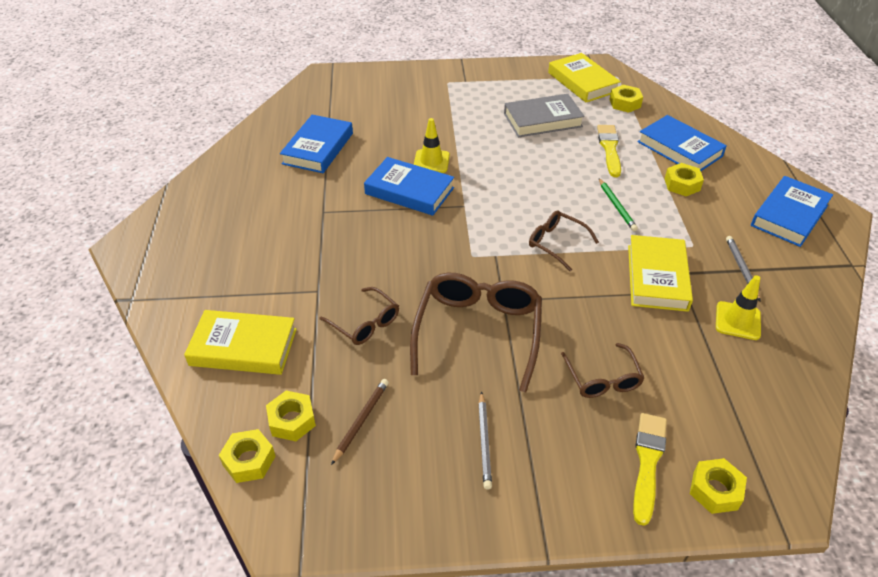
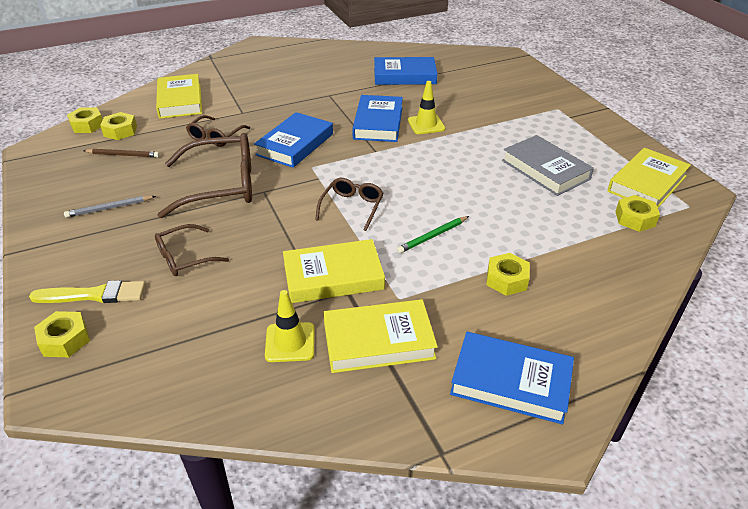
camera: 70 degrees right, 5 degrees down
yellow brush [597,125,621,177] -> none
blue book [637,115,727,171] -> blue book moved to [254,112,333,168]
grey pencil [726,236,761,302] -> yellow book [323,299,438,373]

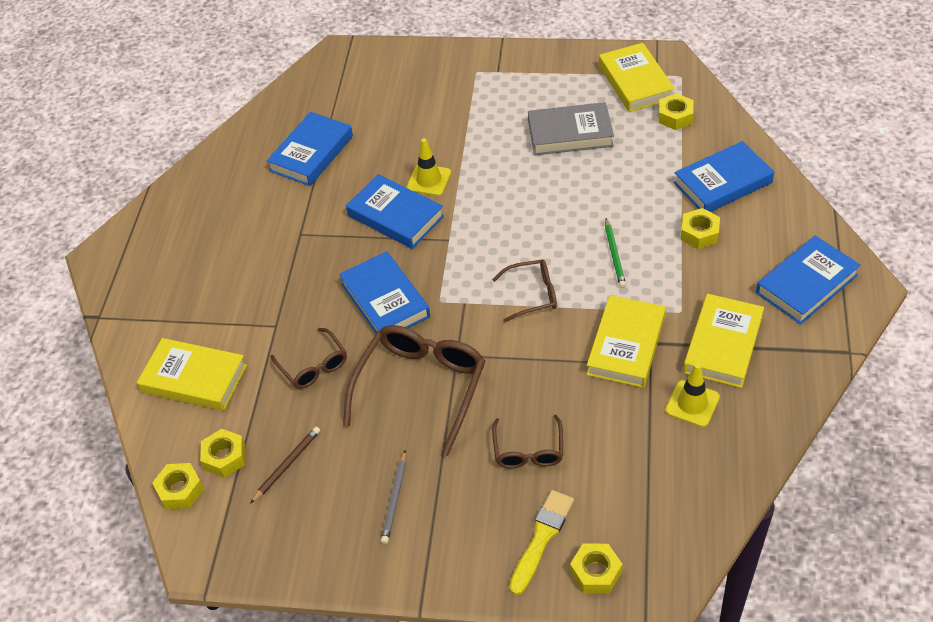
camera: 55 degrees left, 10 degrees up
brown glasses [315,178,383,231] -> brown glasses turned 120 degrees clockwise [492,260,557,322]
none -> blue book [674,141,774,212]

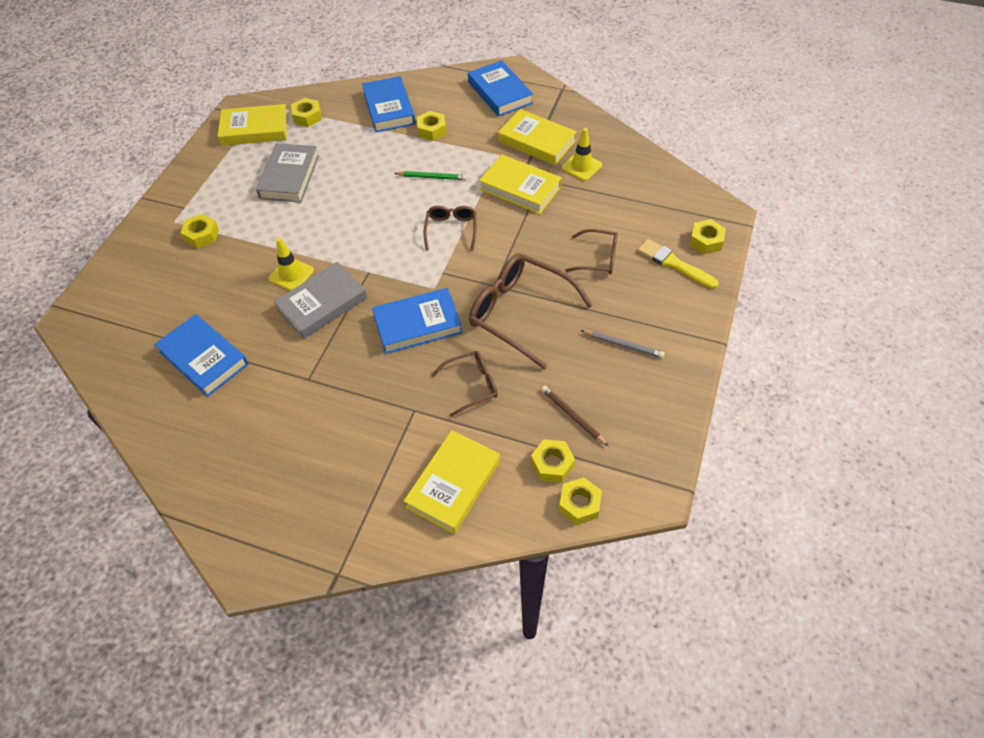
camera: 80 degrees left, 5 degrees up
blue book [346,174,444,249] -> grey book [274,262,368,339]
none -> yellow nut [180,214,219,249]

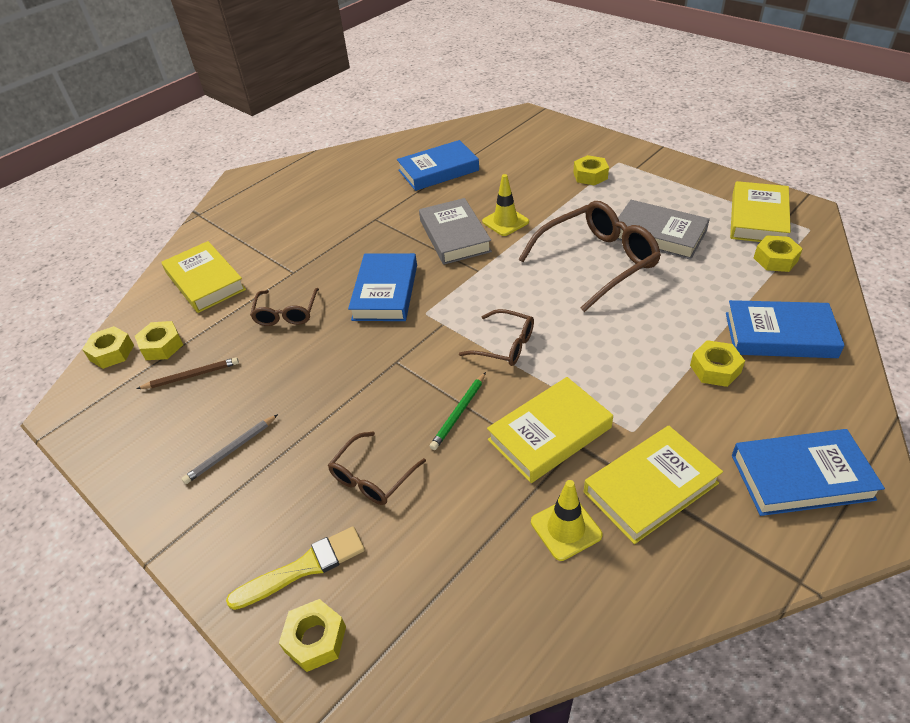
camera: 115 degrees right, 10 degrees down
green pencil [394,171,467,180] -> green pencil moved to [429,372,486,450]
brown glasses [469,253,593,370] -> brown glasses moved to [519,201,661,312]

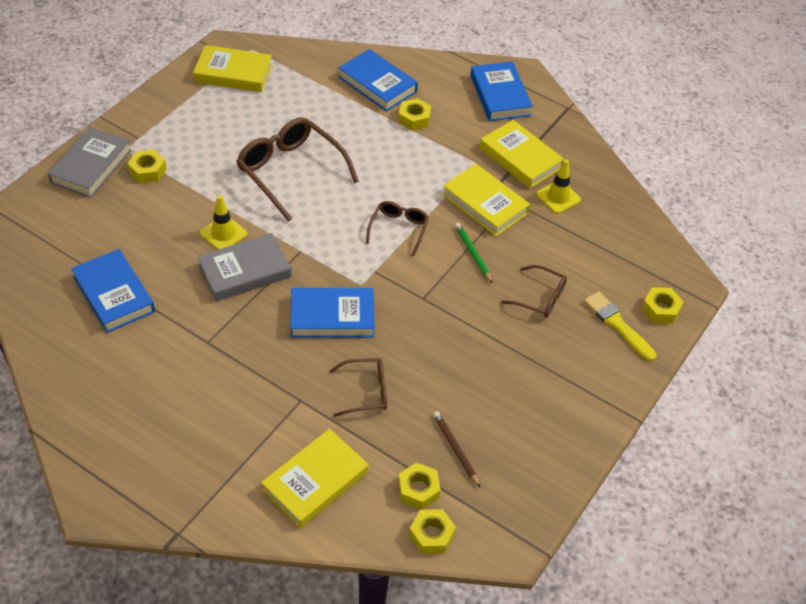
camera: 105 degrees left, 5 degrees up
grey pencil [181,414,278,484] -> none
green pencil [429,372,486,450] -> green pencil turned 135 degrees counterclockwise [455,223,493,284]
grey book [616,200,710,260] -> grey book moved to [48,127,132,198]
blue book [726,300,845,358] -> blue book turned 45 degrees counterclockwise [339,49,418,112]
yellow nut [754,235,803,272] -> none

